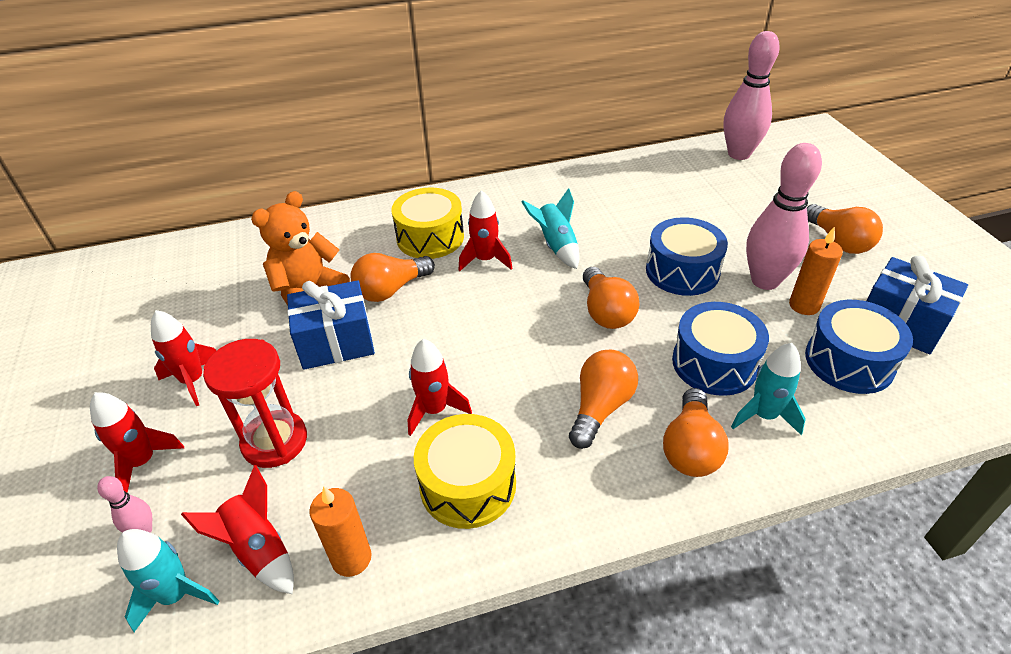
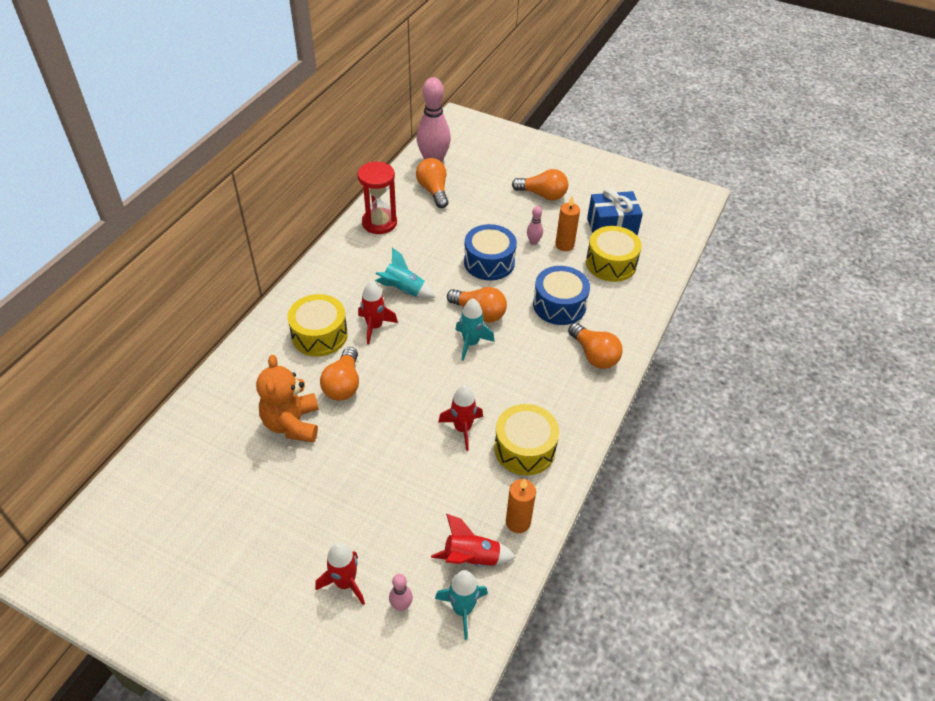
camera: 50 degrees left, 5 degrees up
red rocket [151,310,216,406] -> none
red hourglass [203,339,307,468] -> red hourglass moved to [357,162,397,234]
blue gift [287,280,375,370] -> none
orange light bulb [569,350,638,449] -> orange light bulb moved to [416,158,448,208]
turquoise rocket [731,343,806,435] -> turquoise rocket moved to [455,298,495,361]
pink bowling pin [746,143,822,290] -> pink bowling pin [527,206,543,245], size x0.44
blue drum [805,300,913,394] -> yellow drum [586,226,642,282]

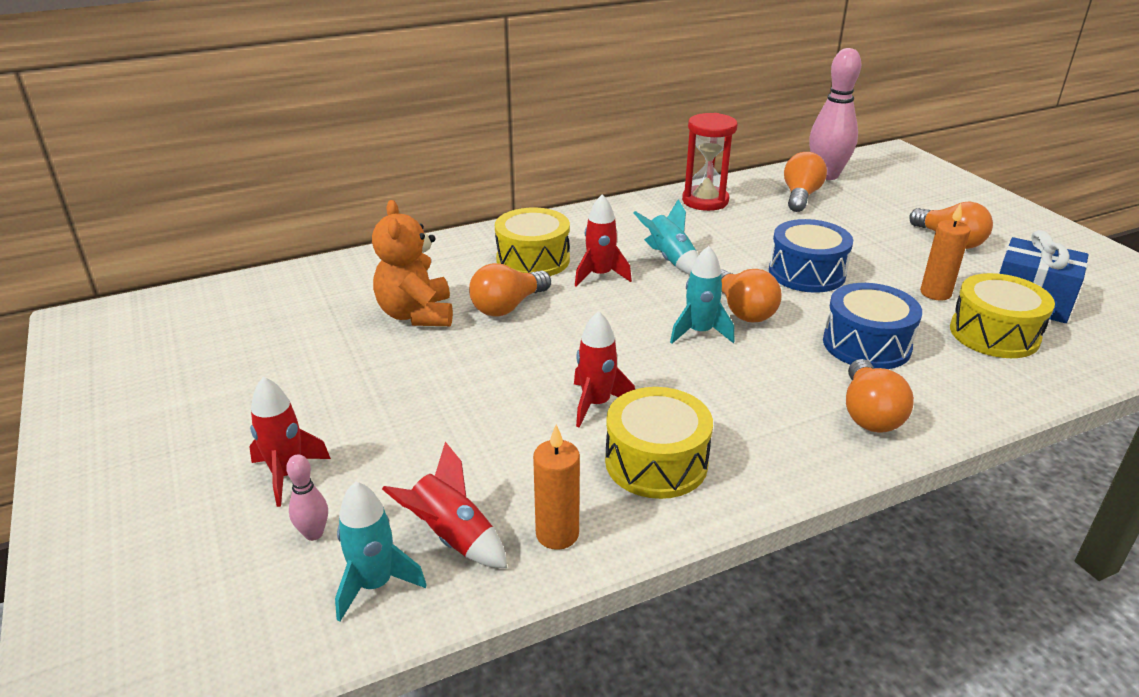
camera: 40 degrees right, 15 degrees down
orange teddy bear [256,355,319,442] -> orange teddy bear turned 45 degrees counterclockwise [372,200,453,326]
pink bowling pin [527,206,543,245] -> none

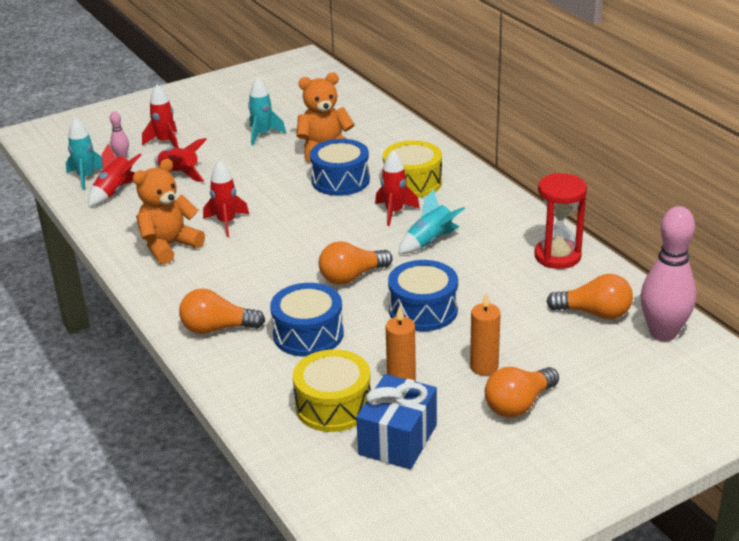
camera: 85 degrees right, 0 degrees up
orange light bulb [469,263,551,317] -> blue drum [310,139,370,196]
orange candle [533,424,580,550] -> orange candle moved to [470,291,501,376]
yellow drum [605,387,713,499] -> orange teddy bear [133,159,205,264]
turquoise rocket [670,246,735,344] -> turquoise rocket moved to [248,77,286,146]
none -> red rocket [154,138,207,182]

